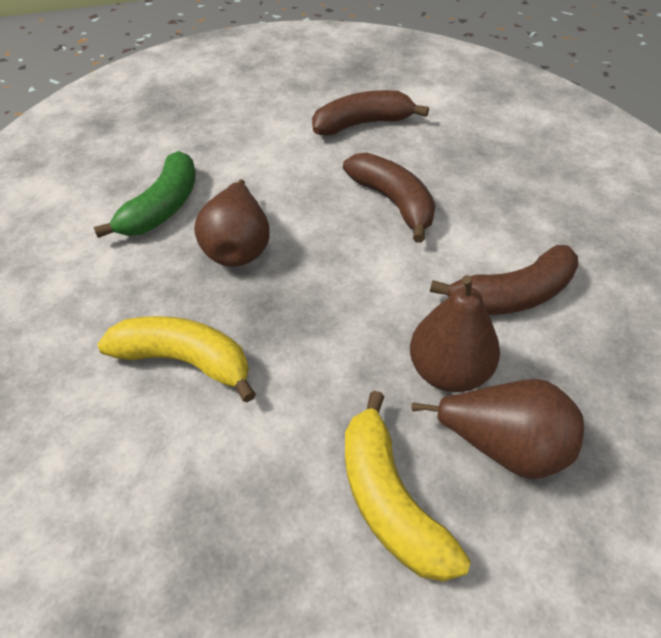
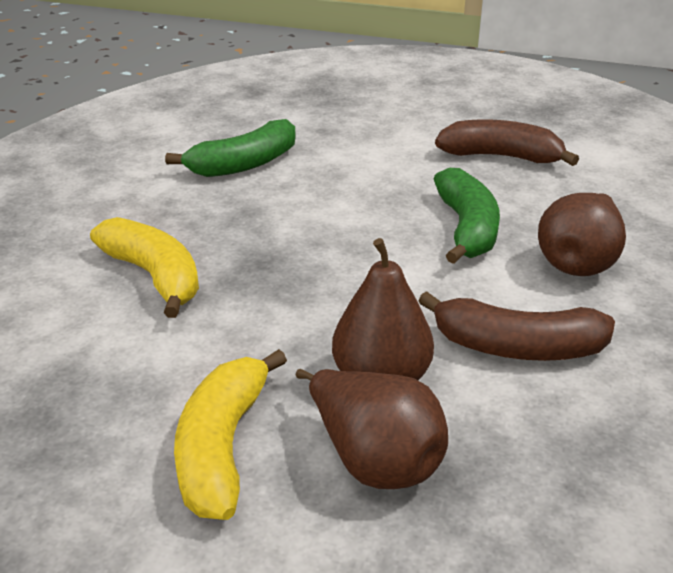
camera: 30 degrees right, 15 degrees down
brown pear [194,179,270,267] -> brown pear moved to [538,193,626,276]
brown banana [343,153,436,243] -> green banana [434,168,500,264]

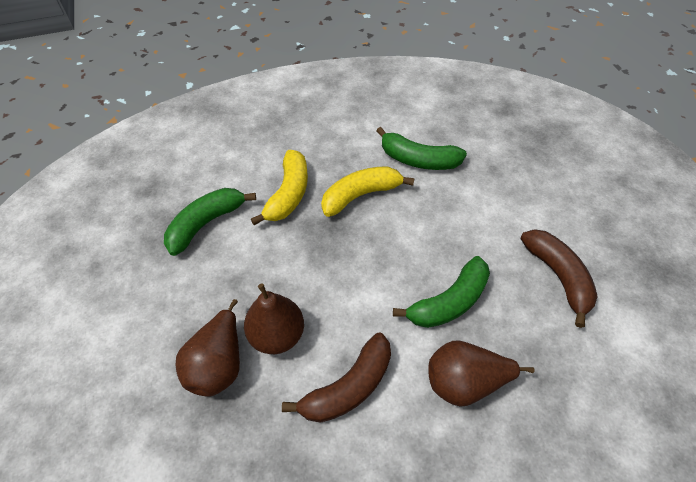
camera: 55 degrees right, 20 degrees up
yellow banana [174,349,287,520] -> yellow banana moved to [321,166,414,217]
brown banana [418,291,615,361] -> brown banana turned 105 degrees counterclockwise [282,333,391,423]
none -> green banana [164,188,256,256]

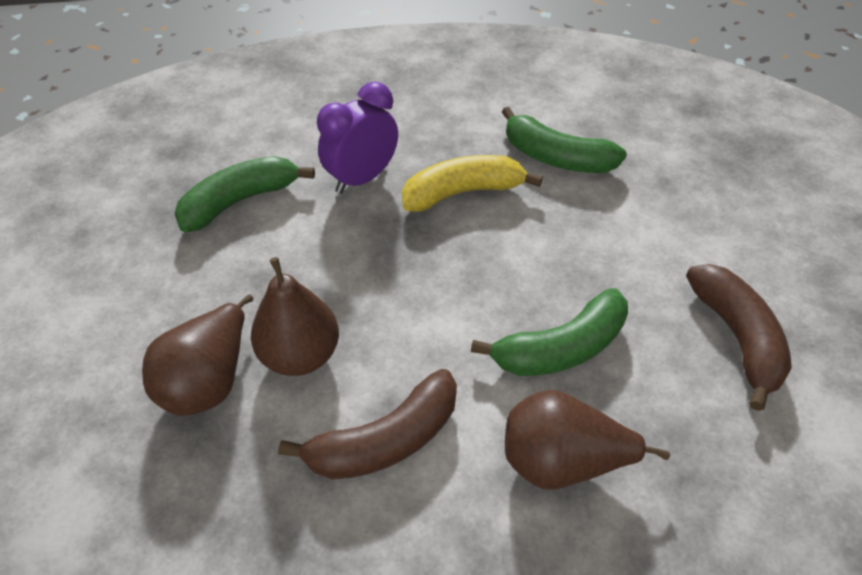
camera: 10 degrees right, 5 degrees down
yellow banana [251,150,308,225] -> purple clock [317,82,398,194]

